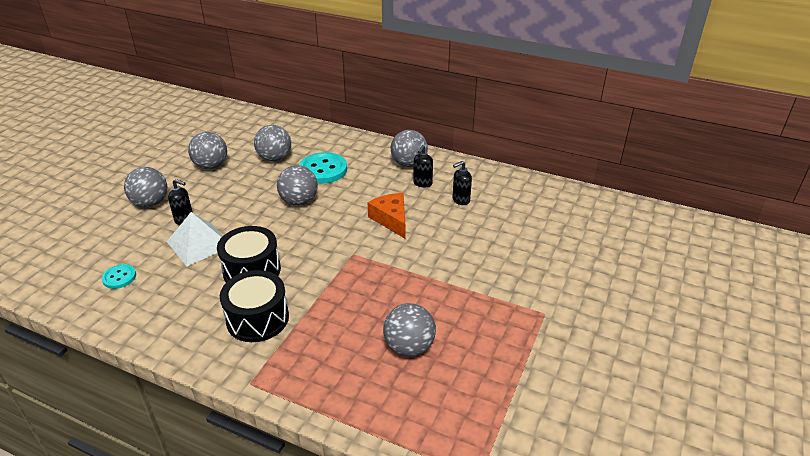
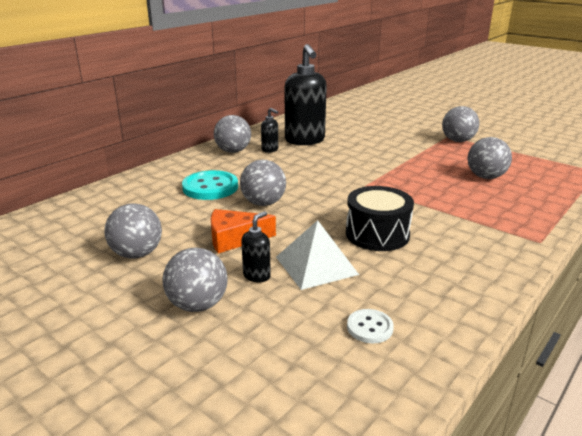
camera: 75 degrees left, 10 degrees down
turquoise button [102,264,136,289] -> white button [347,309,394,343]
black drum [220,270,289,342] -> none
grey ball [254,125,291,162] -> grey ball moved to [442,106,479,142]
orange cheese [367,193,405,239] -> orange cheese moved to [211,209,276,254]
black soap dispenser [453,161,472,205] -> black soap dispenser [285,44,327,145], size x2.25

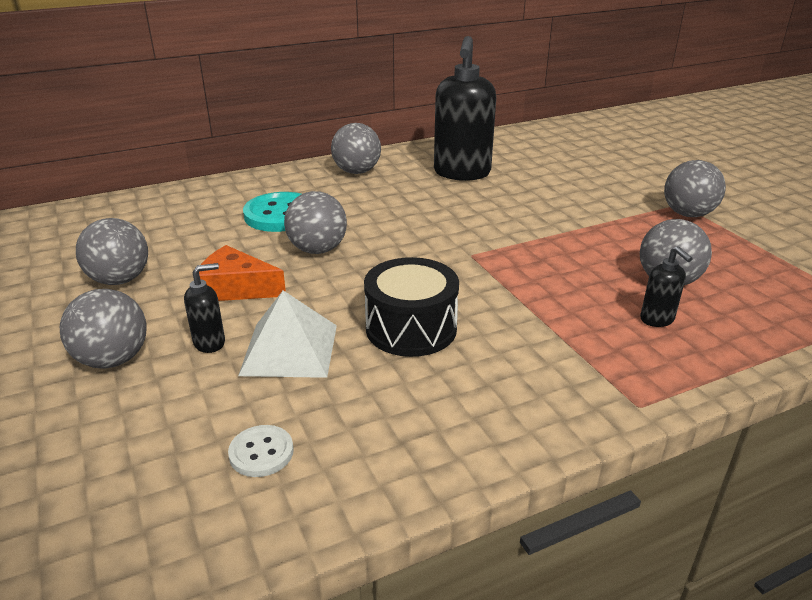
camera: 25 degrees right, 5 degrees up
black soap dispenser [261,108,278,153] -> black soap dispenser moved to [640,246,693,327]

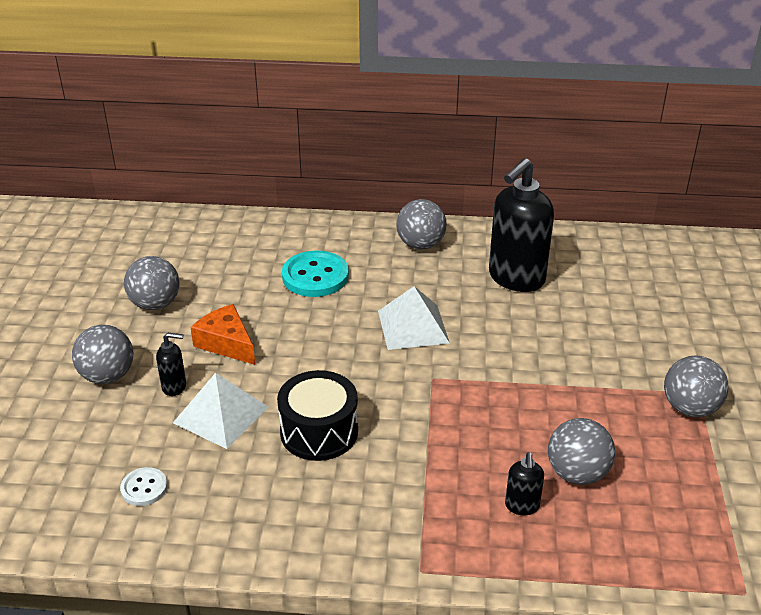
camera: 30 degrees right, 5 degrees up
grey ball [284,191,347,254] -> none
none -> white pyramid [378,286,450,350]

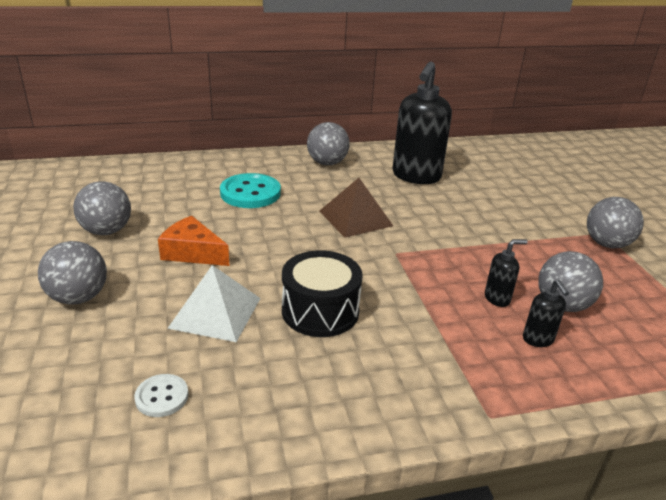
camera: 20 degrees left, 5 degrees down
black soap dispenser [156,333,186,396] -> black soap dispenser moved to [485,239,527,307]
white pyramid [378,286,450,350] -> brown pyramid [319,178,393,238]

